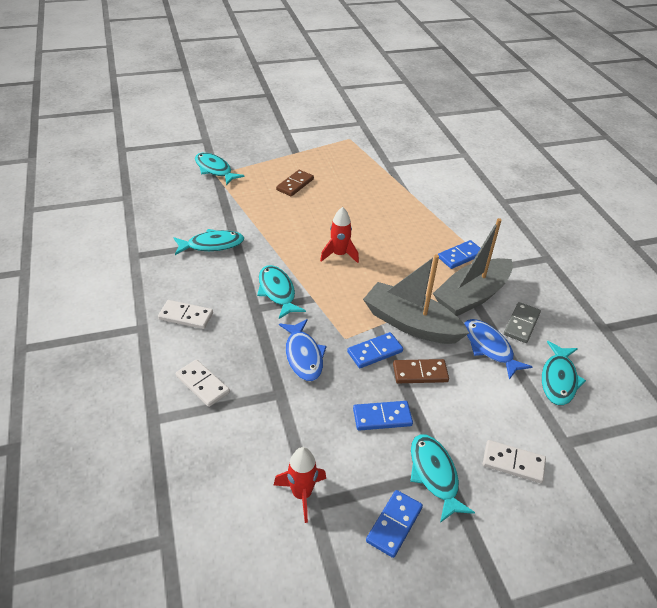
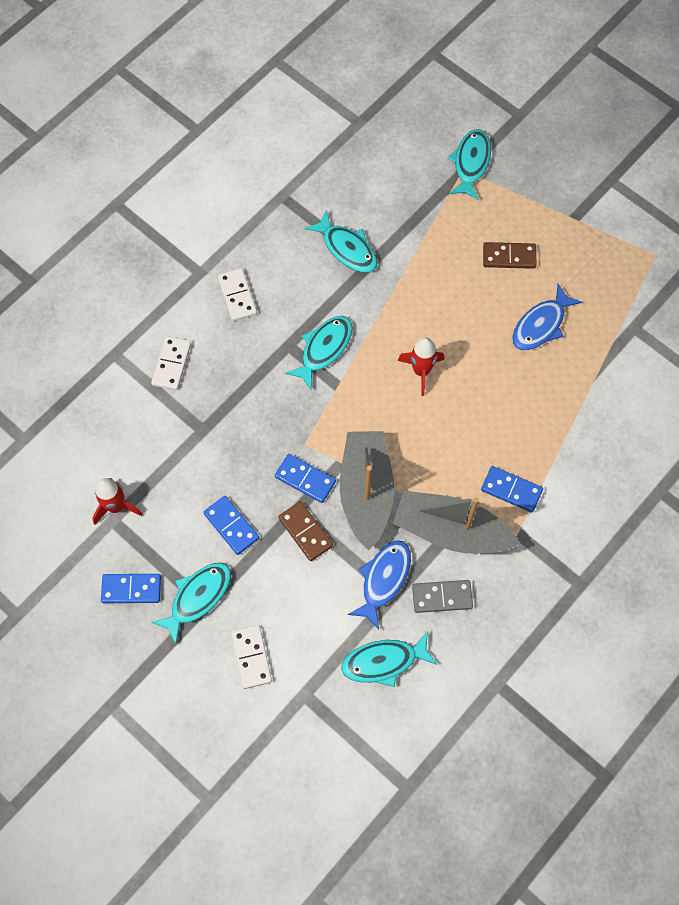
camera: 60 degrees right, 25 degrees up
blue fish [279,319,327,381] -> blue fish moved to [512,284,582,350]

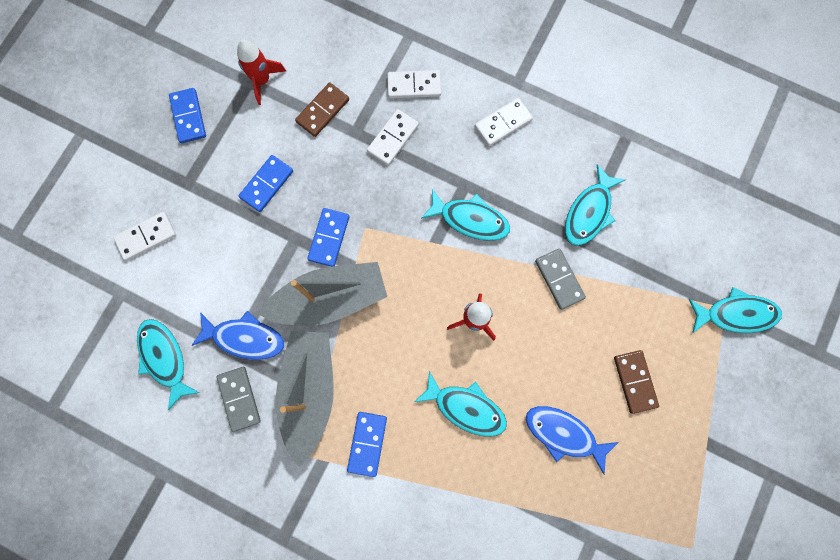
camera: 75 degrees right, 10 degrees up
turquoise fish [151,563,231,644] -> turquoise fish moved to [415,371,507,436]
brown domino [278,501,333,561] -> brown domino moved to [295,82,349,137]
none -> white domino [367,109,419,165]
none -> grey domino [535,249,586,310]

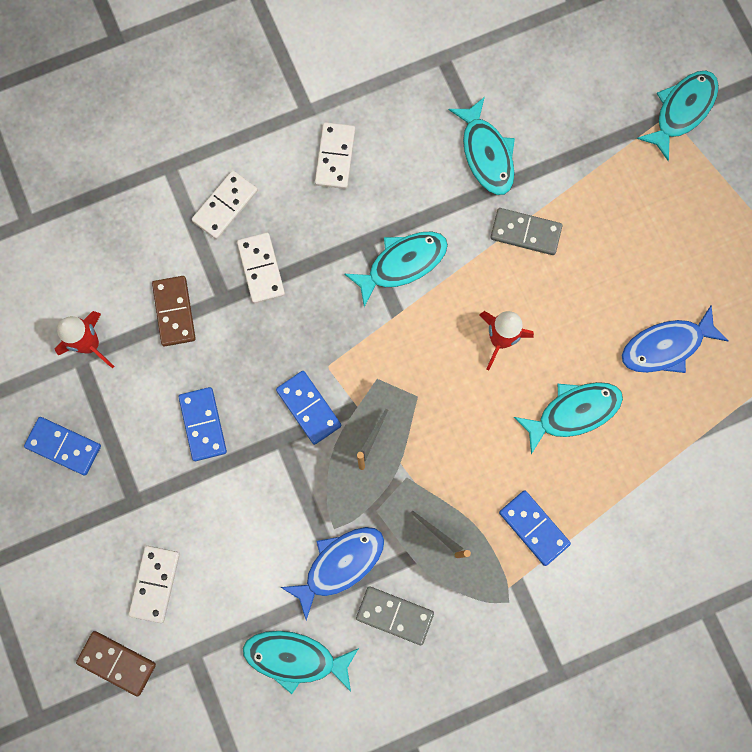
camera: 50 degrees left, 0 degrees up
brown domino [614,350,659,414] -> brown domino moved to [76,631,156,697]

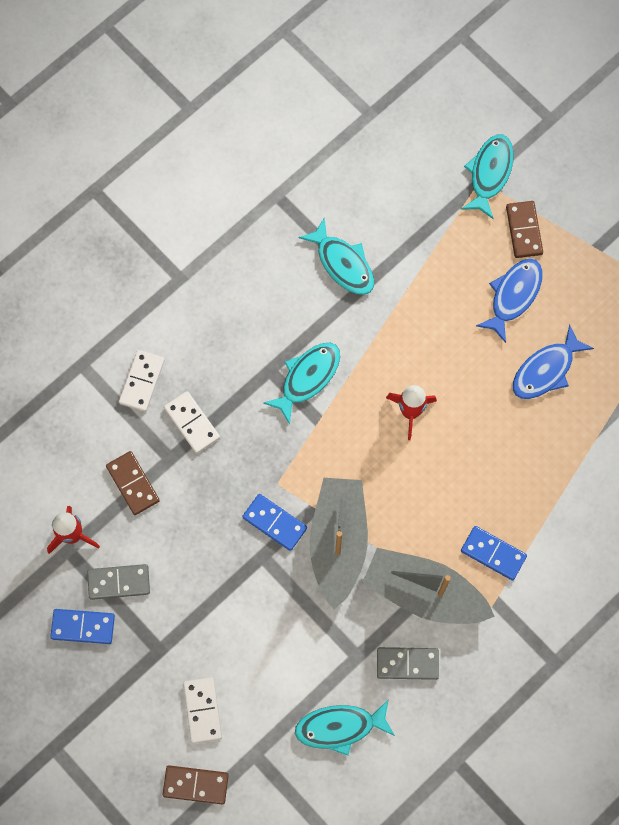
camera: 20 degrees left, 5 degrees down
blue domino [179,387,227,461] -> none
blue fish [280,527,384,620] -> blue fish moved to [476,259,543,343]
white domino [315,122,355,189] -> none
grey domino [490,208,562,255] -> grey domino moved to [87,564,150,600]
turquoise fish [514,382,623,454] -> none
none -> brown domino [506,201,543,258]

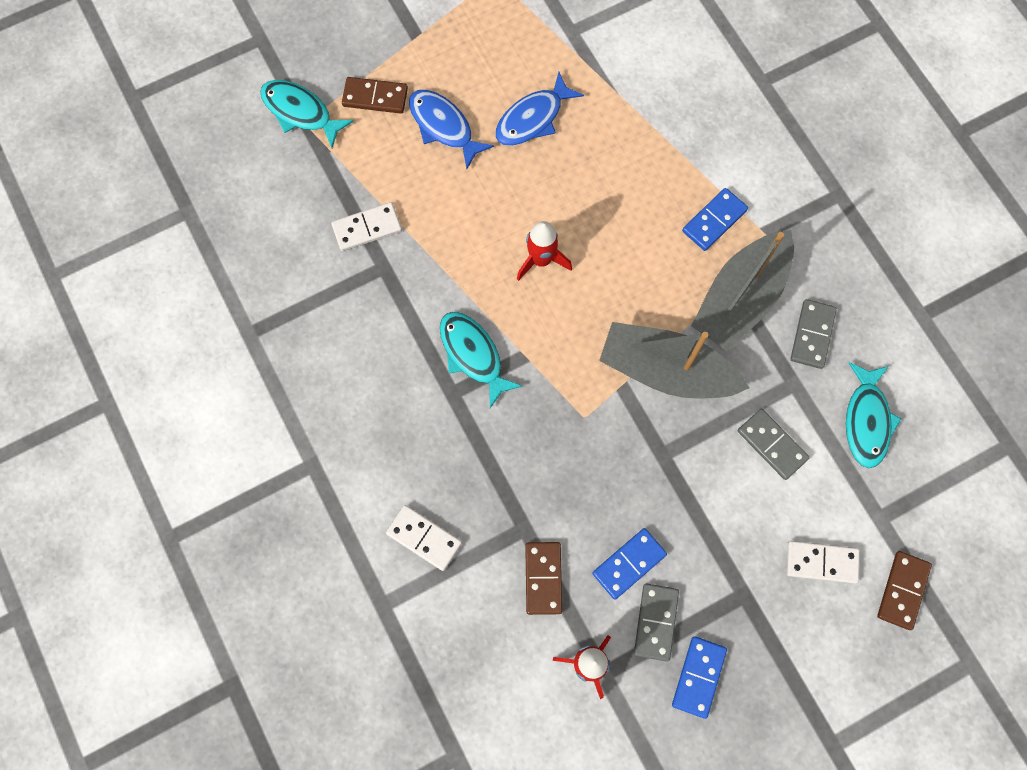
camera: 75 degrees left, 0 degrees up
brown domino [106,451,160,515] -> brown domino turned 75 degrees counterclockwise [525,542,562,615]
white domino [164,391,220,453] -> white domino moved to [331,202,402,251]
blue domino [242,494,307,551] -> blue domino moved to [592,528,667,600]
turquoise fish [298,217,374,295] -> none
blue fish [513,325,594,399] -> blue fish turned 75 degrees clockwise [495,72,584,146]
none -> grey domino [738,409,810,480]

